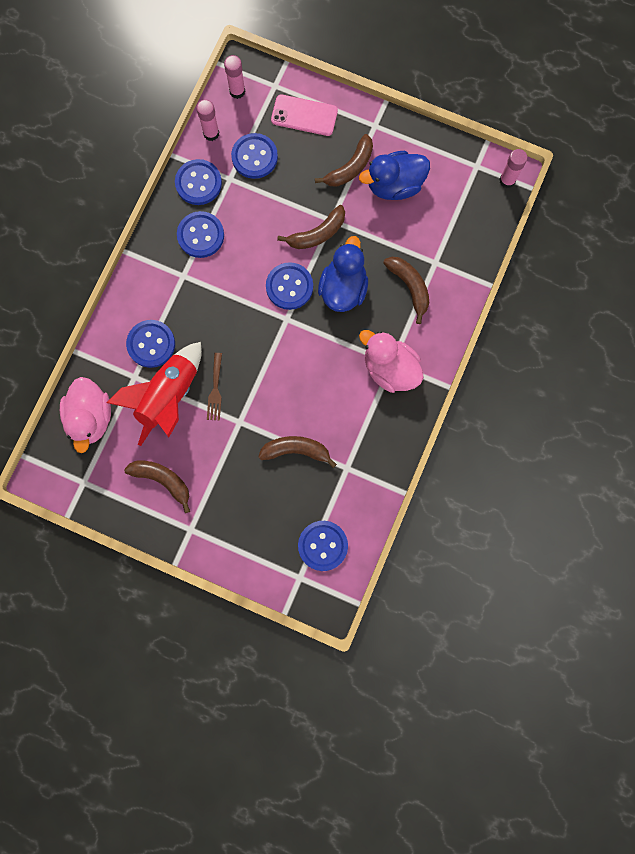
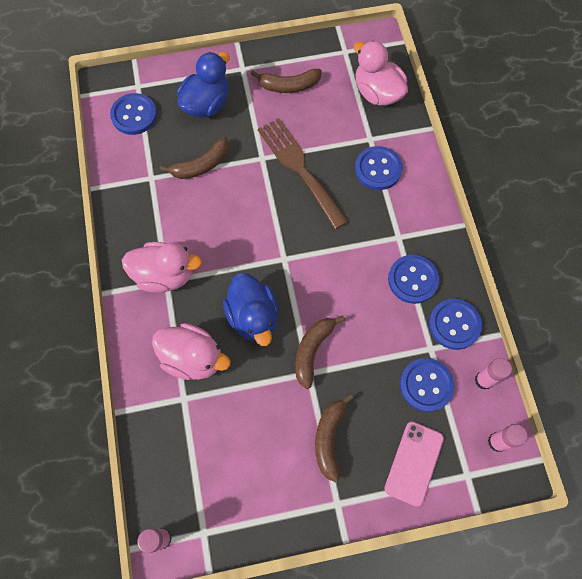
camera: 145 degrees right, 10 degrees down
red rocket [106,342,202,446] -> none
brown fork [207,353,222,421] -> brown fork [258,118,349,229], size x2.06
blue button [266,262,313,310] -> none
pink phone [271,94,338,136] -> pink phone turned 45 degrees counterclockwise [384,422,444,507]
blue duck [359,151,430,200] -> blue duck moved to [177,52,229,118]
brown banana [383,257,429,324] -> pink duck [152,323,231,380]

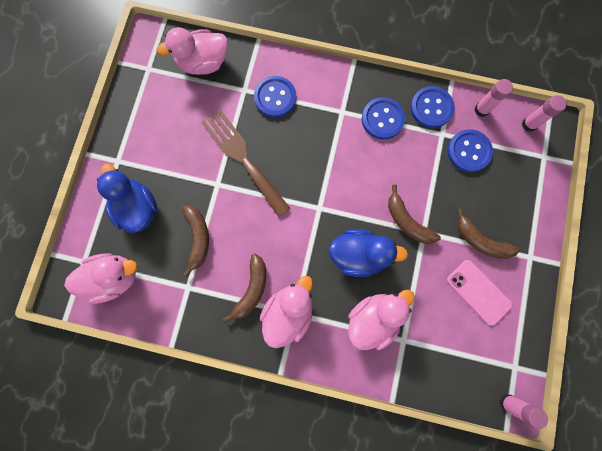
camera: 65 degrees left, 10 degrees up
blue button [110,93,157,135] -> pink duck [64,254,137,304]
brown banana [251,69,322,93] -> brown banana moved to [223,253,266,323]
brown fork [258,118,349,229] -> brown fork turned 60 degrees clockwise [201,109,291,217]
pink phone [384,422,444,507] -> pink phone moved to [447,260,513,326]

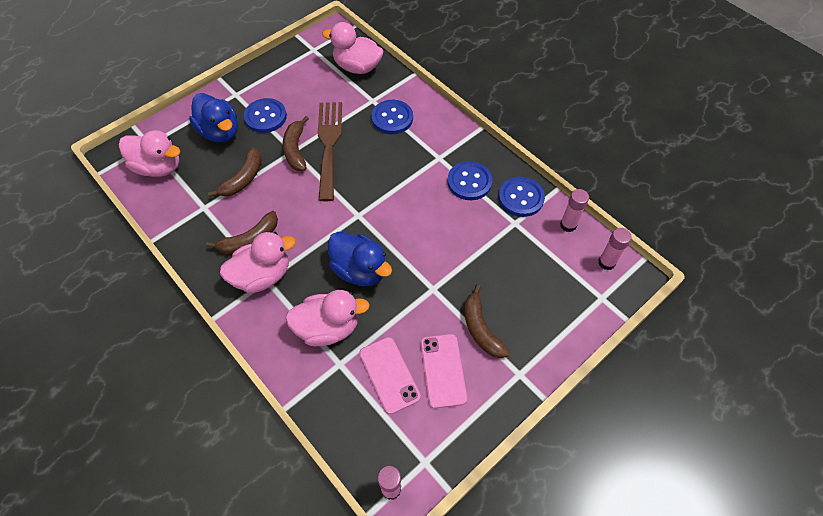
camera: 35 degrees right, 20 degrees down
blue duck [97,164,157,233] -> blue duck turned 135 degrees clockwise [189,93,238,143]
brown banana [388,185,441,244] -> brown banana moved to [283,116,309,171]
blue button [447,129,493,172] -> blue button moved to [244,98,287,133]
none -> pink phone [359,337,421,414]

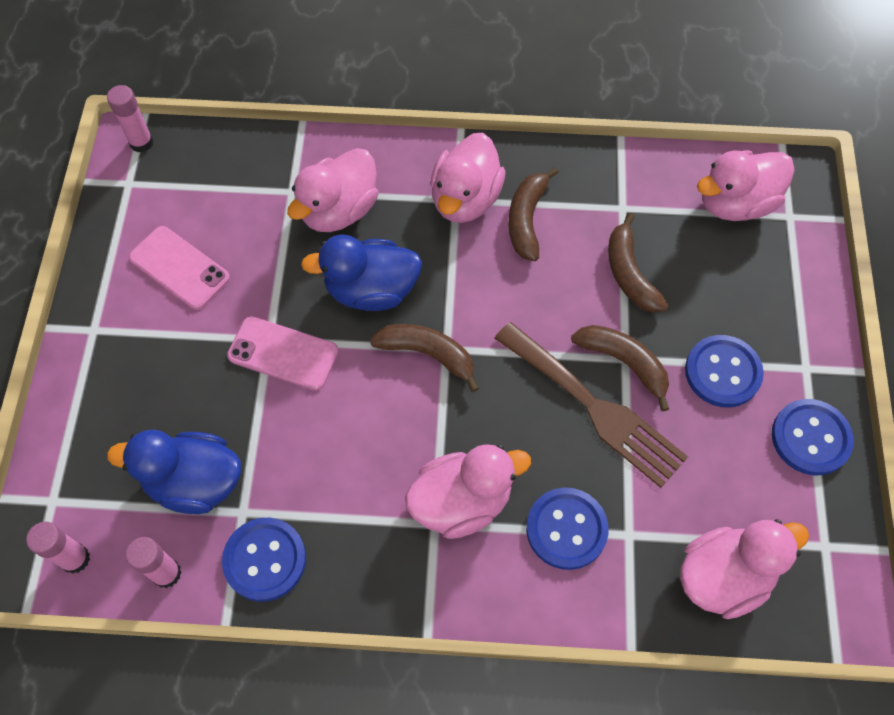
camera: 135 degrees right, 5 degrees up
blue duck [189,93,238,143] -> blue duck moved to [107,430,241,514]
pink phone [359,337,421,414] -> pink phone moved to [227,316,339,390]
blue button [447,161,493,200] -> blue button moved to [772,399,854,475]
brown banana [464,284,510,358] -> brown banana moved to [370,324,479,392]
none -> pink duck [405,444,531,539]

